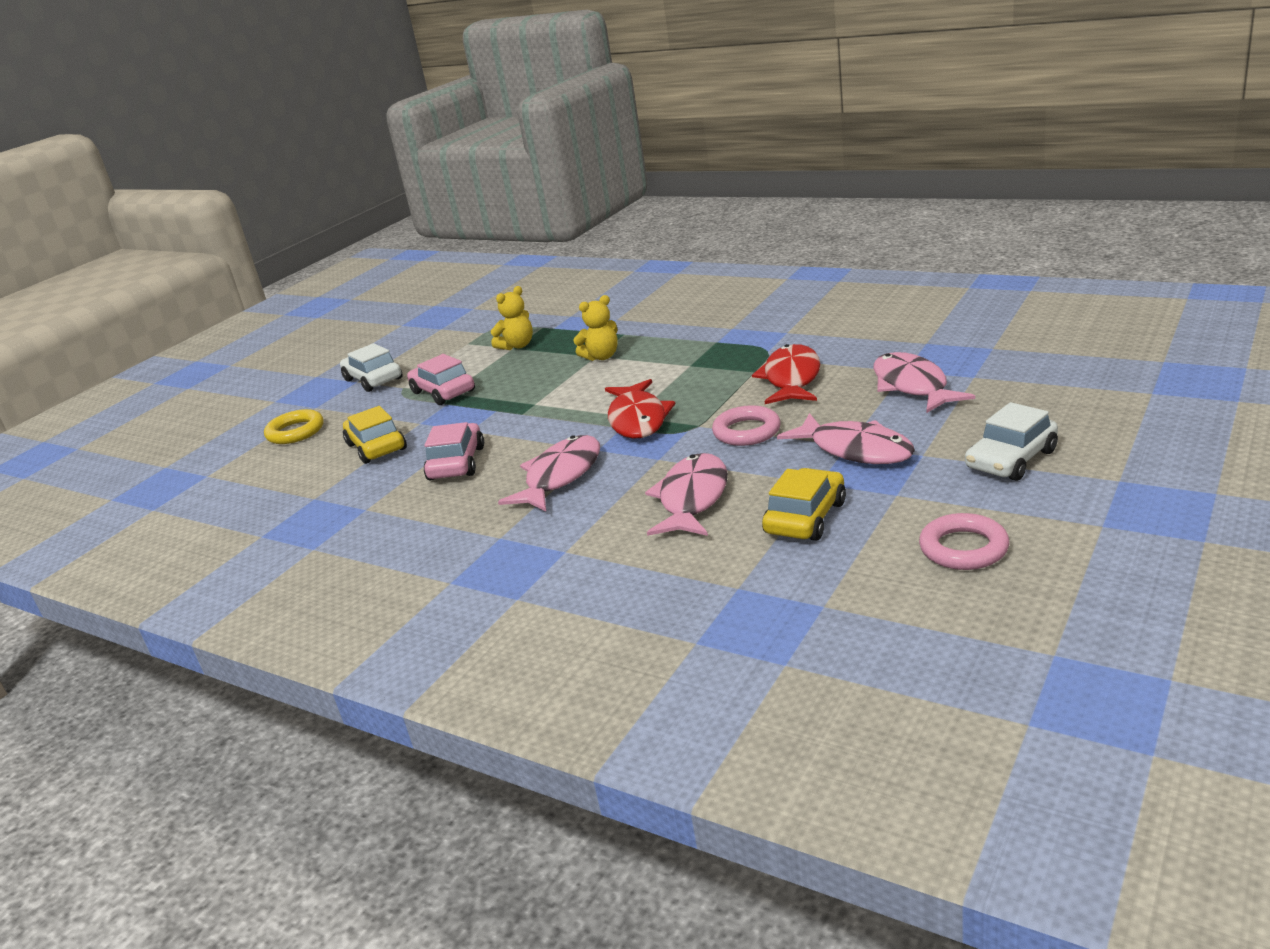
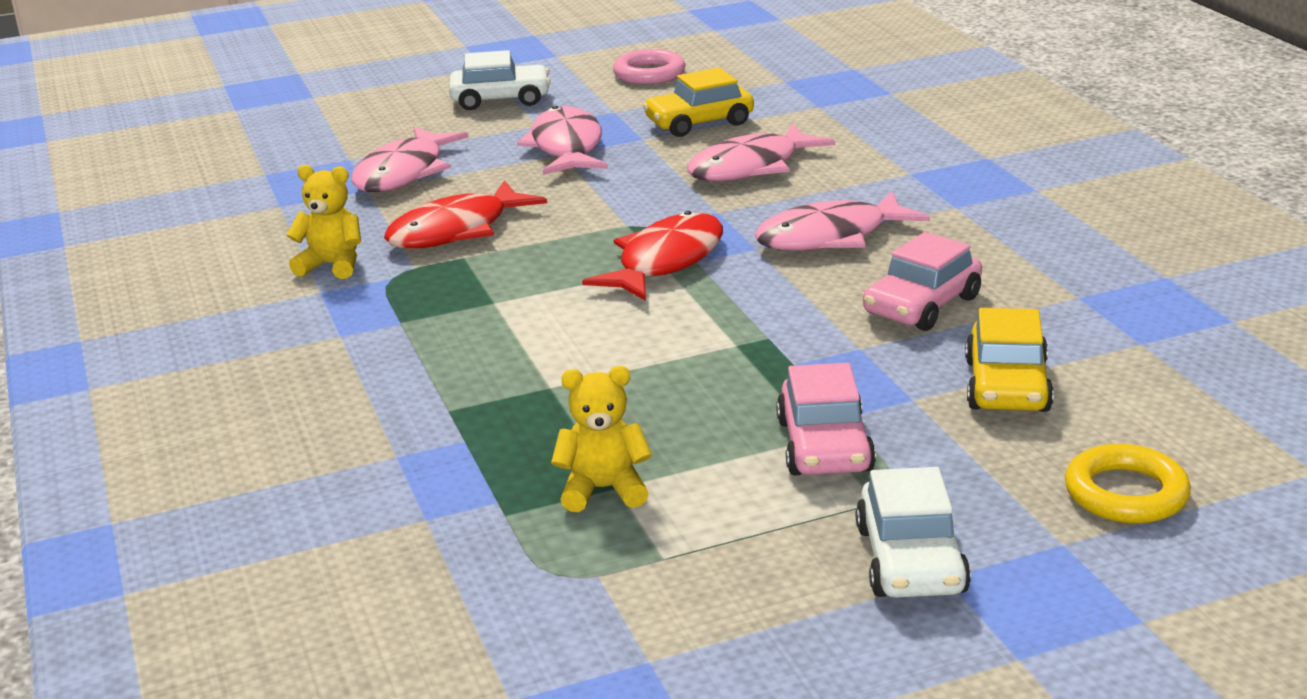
camera: 145 degrees left, 0 degrees up
yellow teddy bear [573,295,618,361] -> yellow teddy bear moved to [286,165,361,279]
pink ring [712,405,781,446] -> none

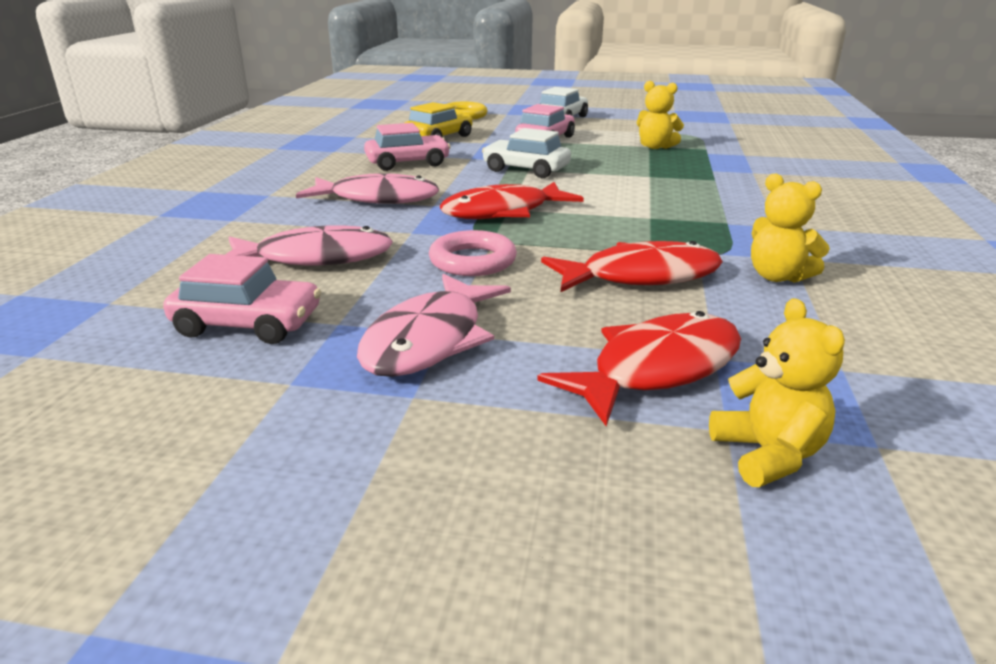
camera: 150 degrees left, 0 degrees up
pink fish [351,126,469,192] -> red fish [537,311,741,426]
white car [449,50,550,110] -> white car moved to [482,128,571,178]
pink ring [613,49,686,84] -> pink ring moved to [429,230,517,276]
yellow car [643,68,754,137] -> pink car [163,254,321,344]
none -> yellow teddy bear [709,298,845,487]

